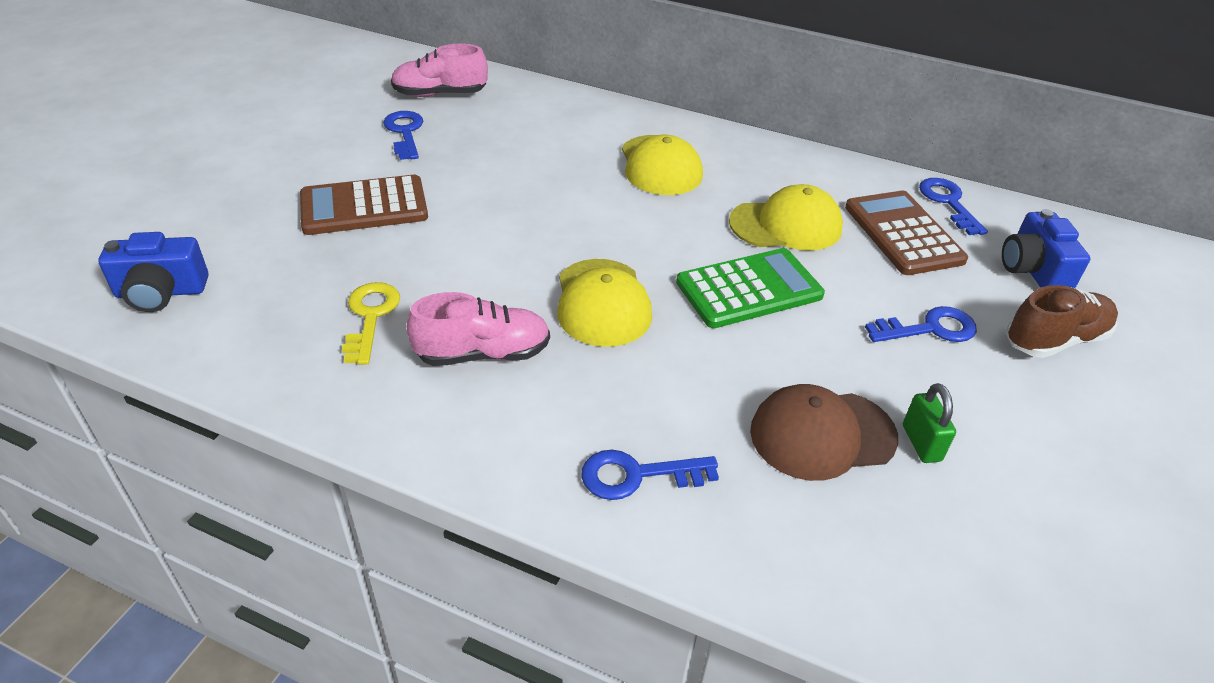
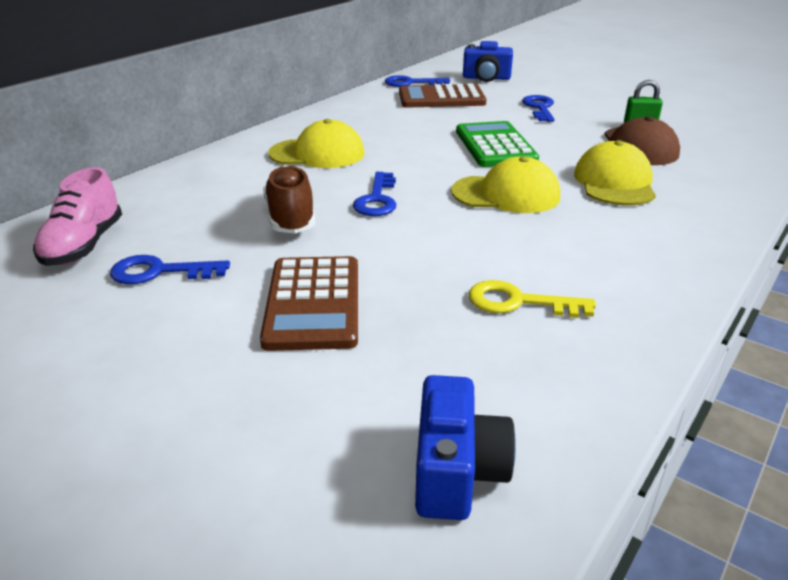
camera: 75 degrees left, 10 degrees down
pink shoe [407,292,550,366] -> none
blue key [582,450,719,500] -> blue key moved to [353,172,396,216]
yellow cap [729,184,843,251] -> yellow cap moved to [574,140,656,206]
brown shoe [1006,285,1118,358] -> brown shoe moved to [263,165,315,233]

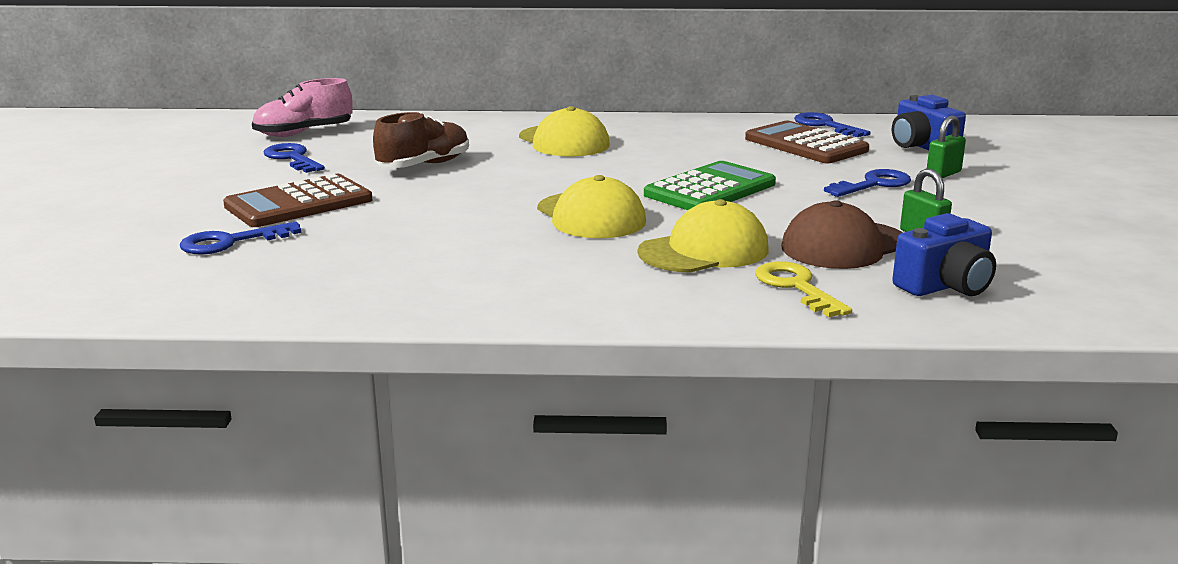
camera: 55 degrees right, 10 degrees down
blue key [353,172,396,216] -> blue key moved to [180,222,302,255]
blue camera [415,375,516,520] -> blue camera moved to [892,213,996,296]
yellow key [469,280,596,318] -> yellow key moved to [755,261,852,317]
none -> green padlock [927,115,966,178]

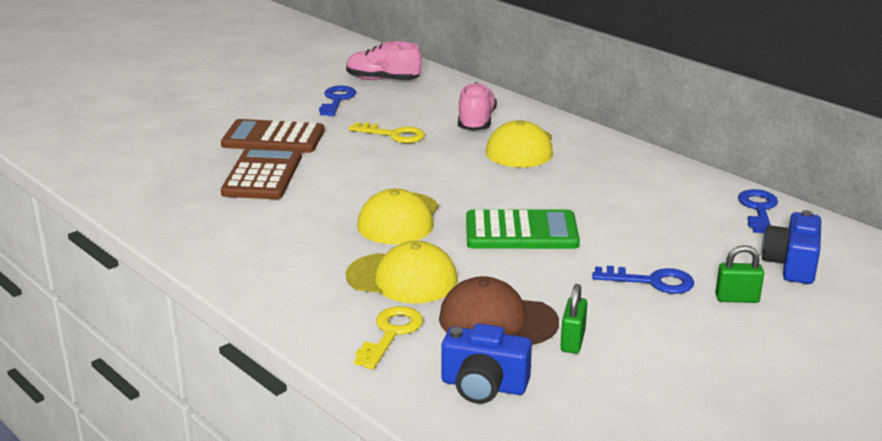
camera: 45 degrees right, 5 degrees up
blue key [180,222,302,255] -> none
brown shoe [373,112,469,168] -> yellow key [349,122,425,143]
brown calculator [745,121,869,163] -> brown calculator moved to [221,147,302,199]
none -> pink shoe [458,82,497,131]

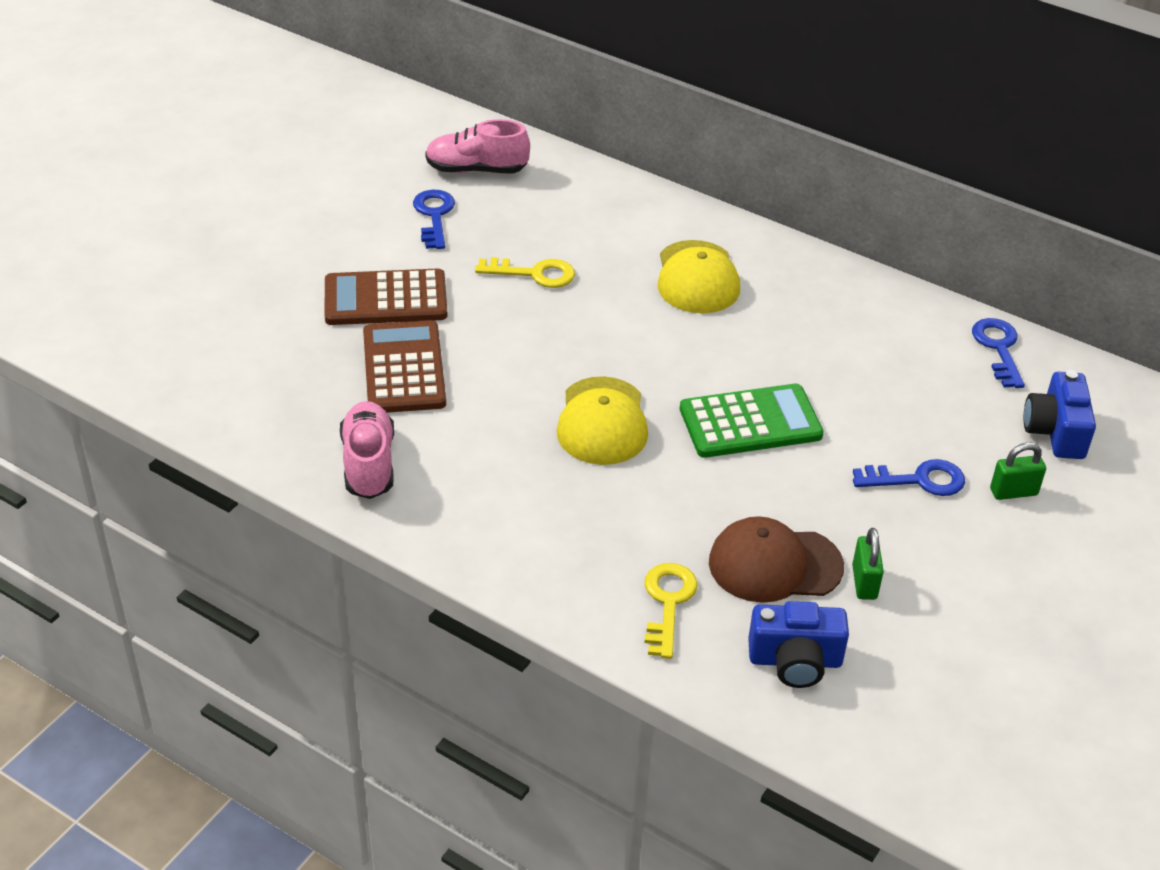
camera: 15 degrees left, 15 degrees up
yellow cap [346,241,458,303] -> none
pink shoe [458,82,497,131] -> pink shoe moved to [340,401,394,499]

